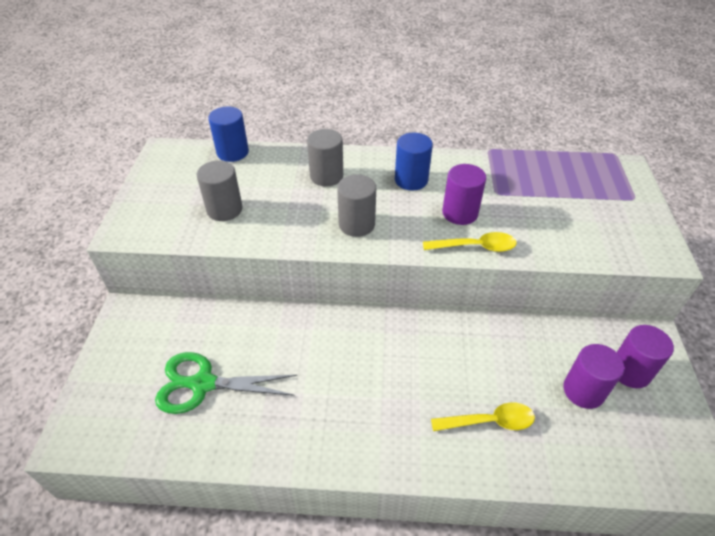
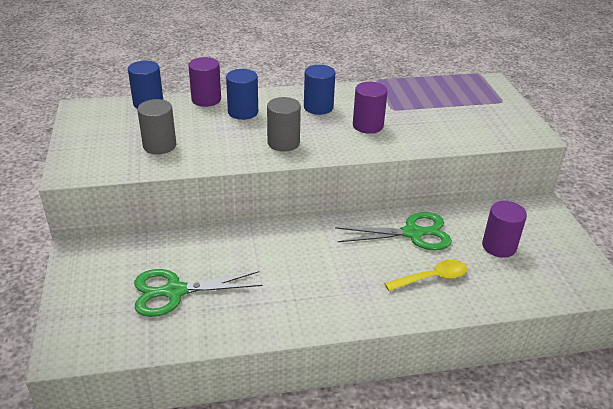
camera: 15 degrees left, 10 degrees down
grey cylinder [307,129,343,186] -> blue cylinder [226,69,258,120]
yellow spoon [423,232,517,252] -> none
purple cylinder [617,325,674,388] -> purple cylinder moved to [188,57,221,107]
none -> green scissors [335,212,452,250]

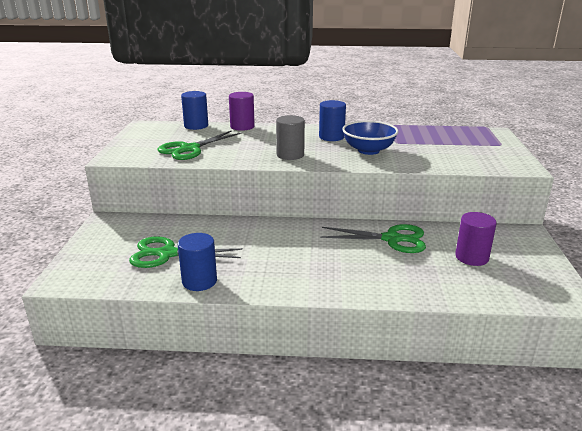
camera: 15 degrees right, 10 degrees down
grey cylinder [137,99,176,154] -> green scissors [157,130,241,160]
blue cylinder [226,69,258,120] -> blue cylinder moved to [178,233,217,291]
purple cylinder [353,81,388,134] -> blue bowl [342,121,398,155]
yellow spoon [384,260,468,291] -> none

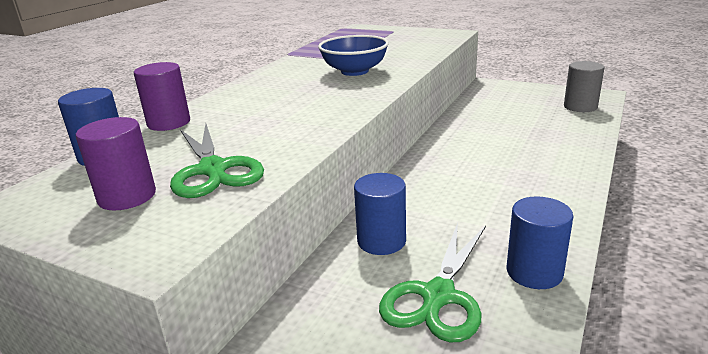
camera: 65 degrees left, 0 degrees up
grey cylinder [276,115,305,160] -> grey cylinder moved to [564,61,605,112]
blue cylinder [319,100,346,141] -> blue cylinder moved to [354,173,406,255]
green scissors [320,224,426,253] -> none
purple cylinder [455,212,497,266] -> purple cylinder moved to [76,117,156,210]

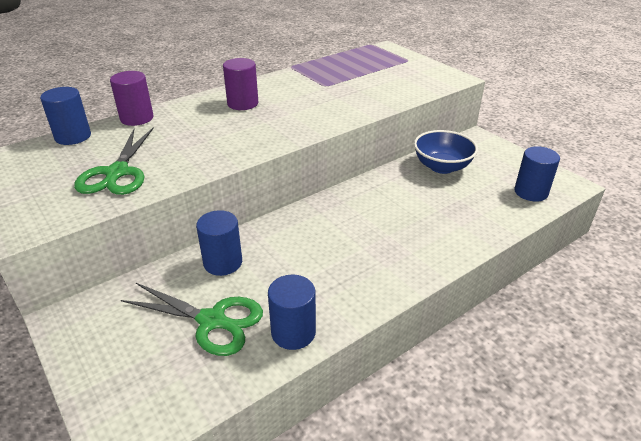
camera: 25 degrees right, 10 degrees up
purple cylinder [76,117,156,210] -> purple cylinder moved to [223,58,258,110]
blue bowl [318,35,389,76] -> blue bowl moved to [414,130,478,174]
green scissors [379,223,486,342] -> green scissors turned 120 degrees counterclockwise [121,283,263,356]
grey cylinder [564,61,605,112] -> blue cylinder [514,146,560,201]

